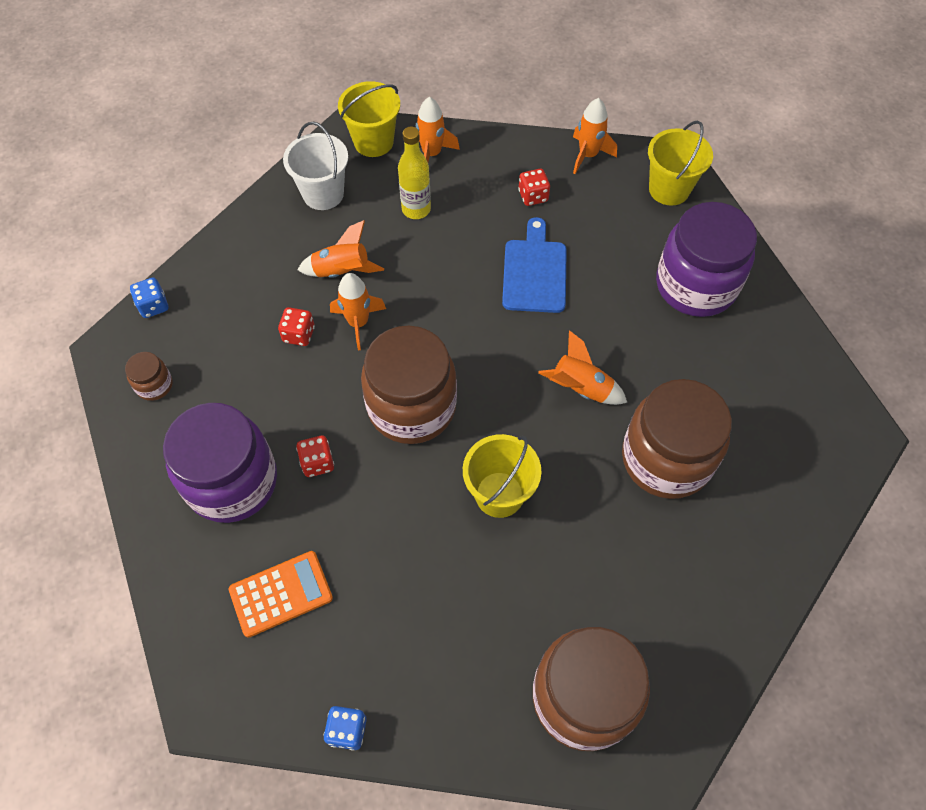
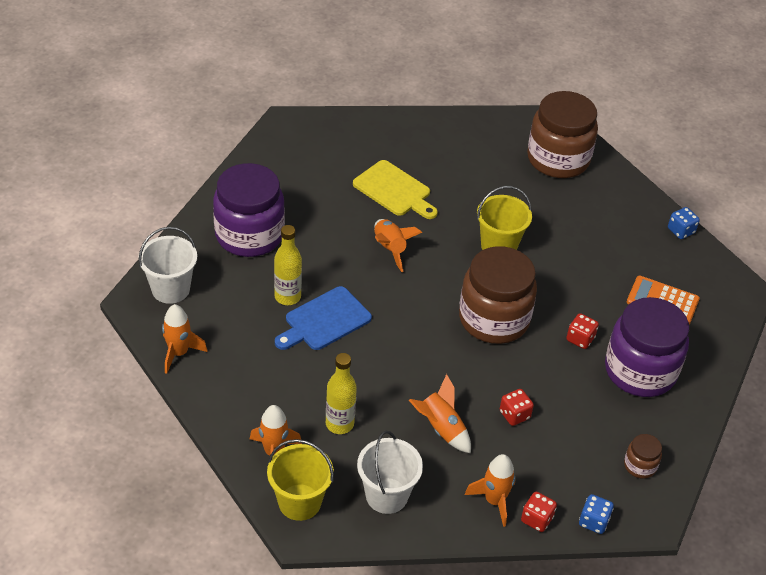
camera: 135 degrees left, 15 degrees down
orange rocket [330,273,386,350] -> orange rocket moved to [465,454,516,527]
red dice [518,169,550,206] -> red dice moved to [521,492,557,532]
brown jar [622,379,732,499] -> yellow cutting board [353,160,438,219]
yellow bucket [648,121,713,206] -> white bucket [138,227,197,304]
none -> yellow bottle [274,225,302,305]

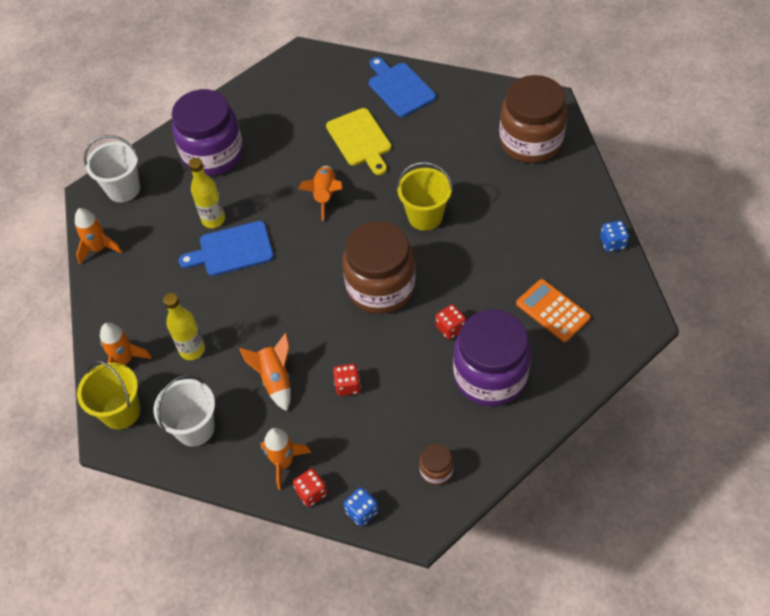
camera: 30 degrees right, 10 degrees up
none -> blue cutting board [369,57,436,117]

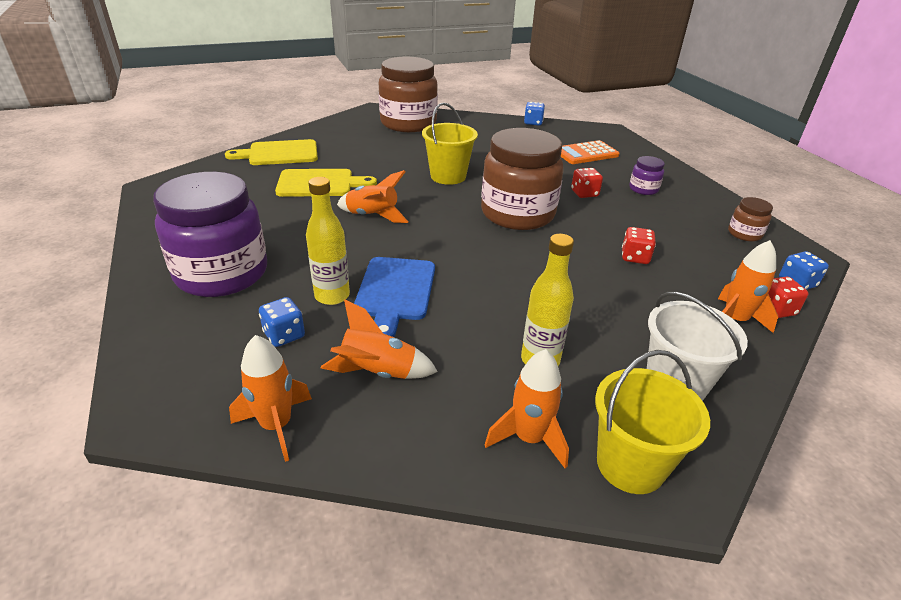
camera: 75 degrees left, 20 degrees down
white bucket [84,135,140,202] -> none
orange rocket [239,333,291,411] -> orange rocket moved to [321,300,438,379]
blue cutting board [369,57,436,117] -> yellow cutting board [225,139,318,165]
purple jar [453,309,531,406] -> purple jar [629,156,665,195], size x0.43
none -> blue dice [259,297,305,347]

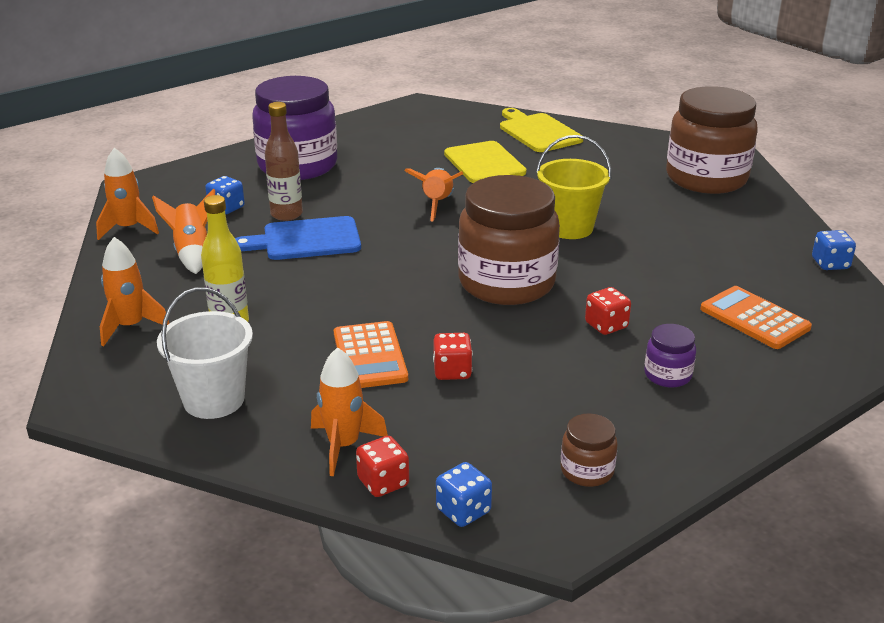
camera: 75 degrees right, 5 degrees down
yellow bottle [306,177,350,305] -> brown bottle [265,102,303,221]
yellow bucket [595,350,710,494] -> none
none -> orange calculator [334,321,408,388]

